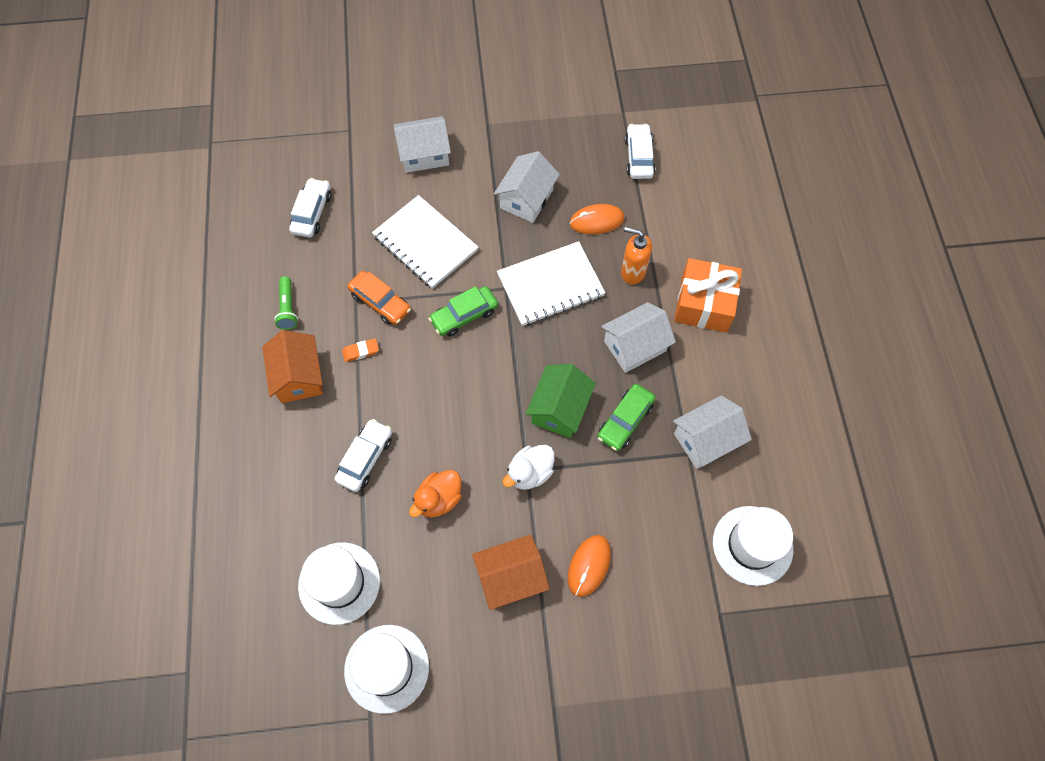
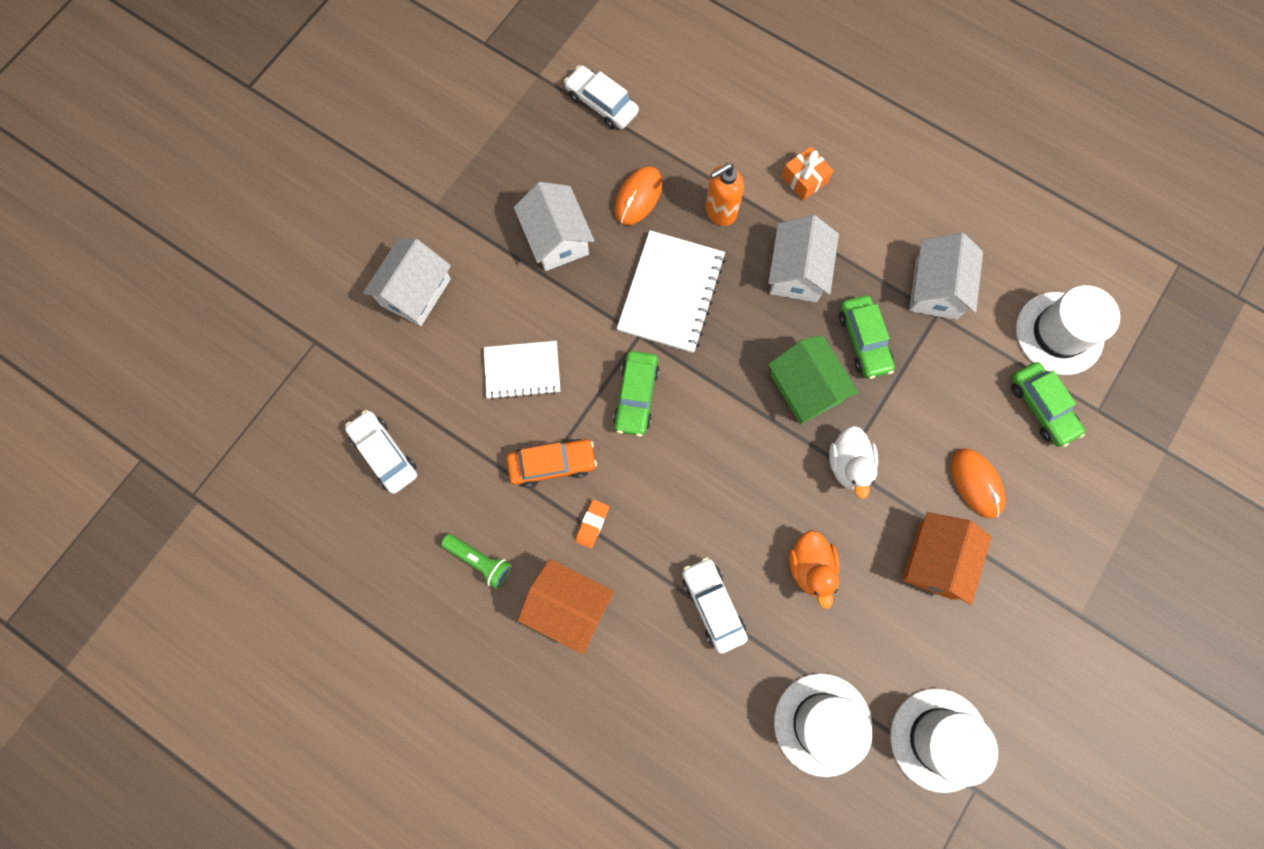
camera: 50 degrees left, 10 degrees up
white notebook [372,195,479,289] -> white notebook [484,341,560,400], size x0.65
orange gift [674,258,742,333] -> orange gift [782,146,833,200], size x0.54
none -> green car [1011,362,1085,447]

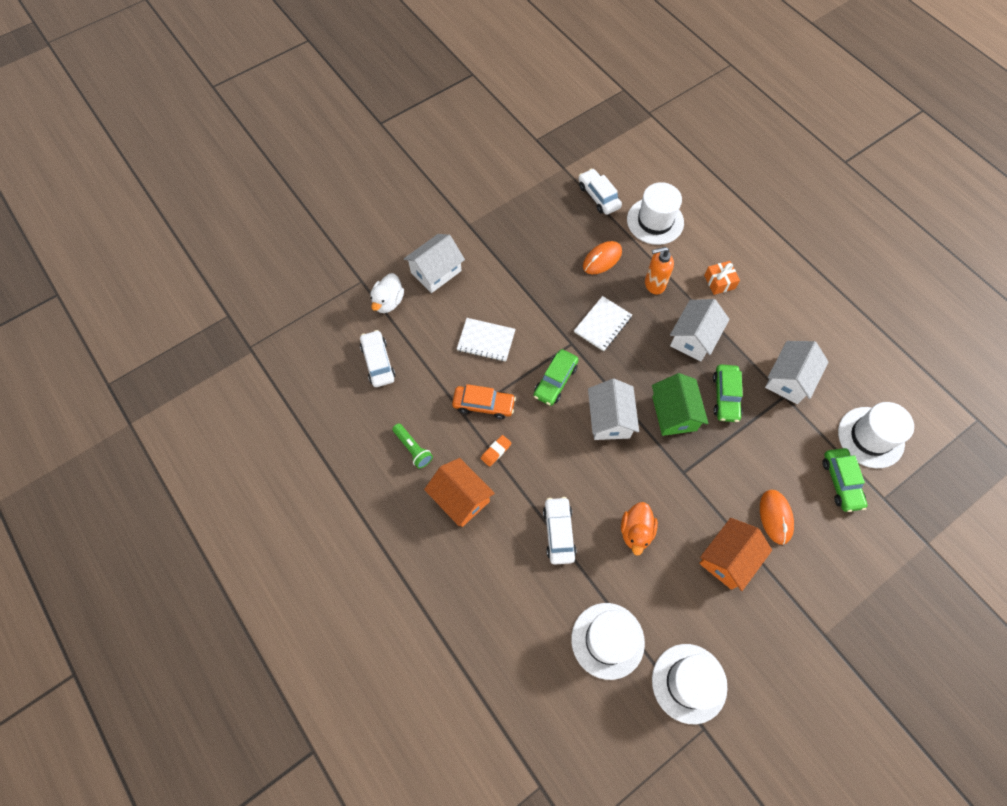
camera: 20 degrees right, 10 degrees down
white house [514,182,594,271] -> white house moved to [588,379,639,440]
white notebook [617,230,726,353] -> white notebook [574,296,632,351], size x0.65
white duck [829,426,878,499] -> white duck moved to [370,273,404,313]
none -> white hat [627,182,684,245]

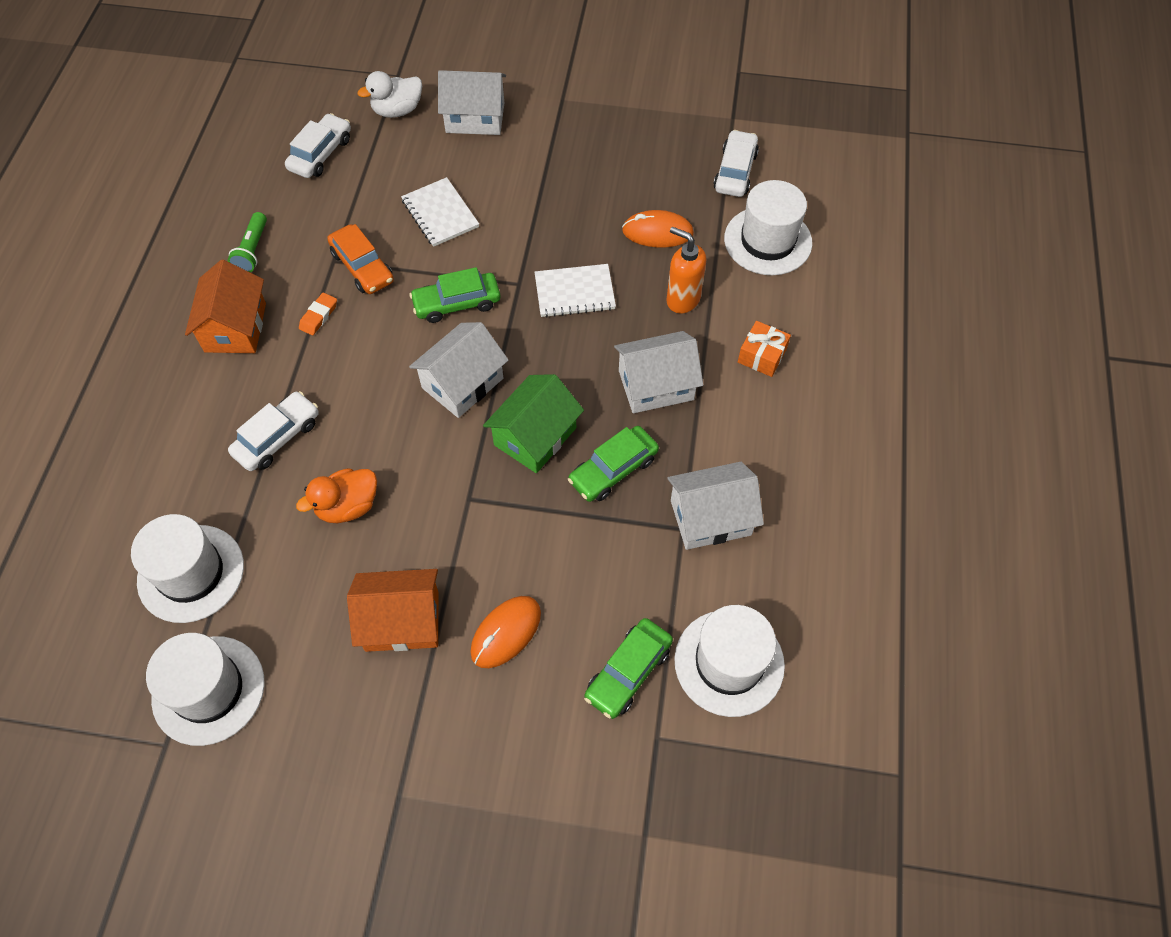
camera: 45 degrees right, 5 degrees down
orange eraser [481,435,511,467] -> orange eraser turned 60 degrees counterclockwise [299,293,337,335]

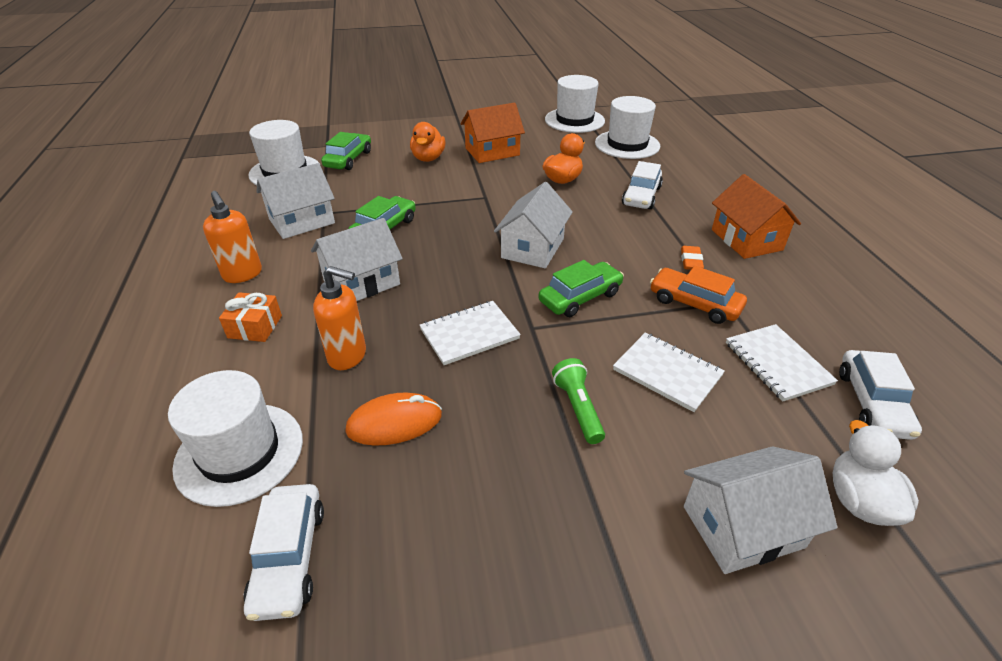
camera: 160 degrees right, 20 degrees down
green flashlight [228,212,267,272] -> green flashlight moved to [552,358,605,444]
white duck [357,71,422,118] -> white duck turned 45 degrees counterclockwise [833,420,919,526]
orange mouse [470,596,541,668] -> orange duck [410,122,446,162]
green house [483,374,584,473] -> none
none -> orange soap dispenser [203,191,262,283]
none -> white notebook [726,324,838,401]

